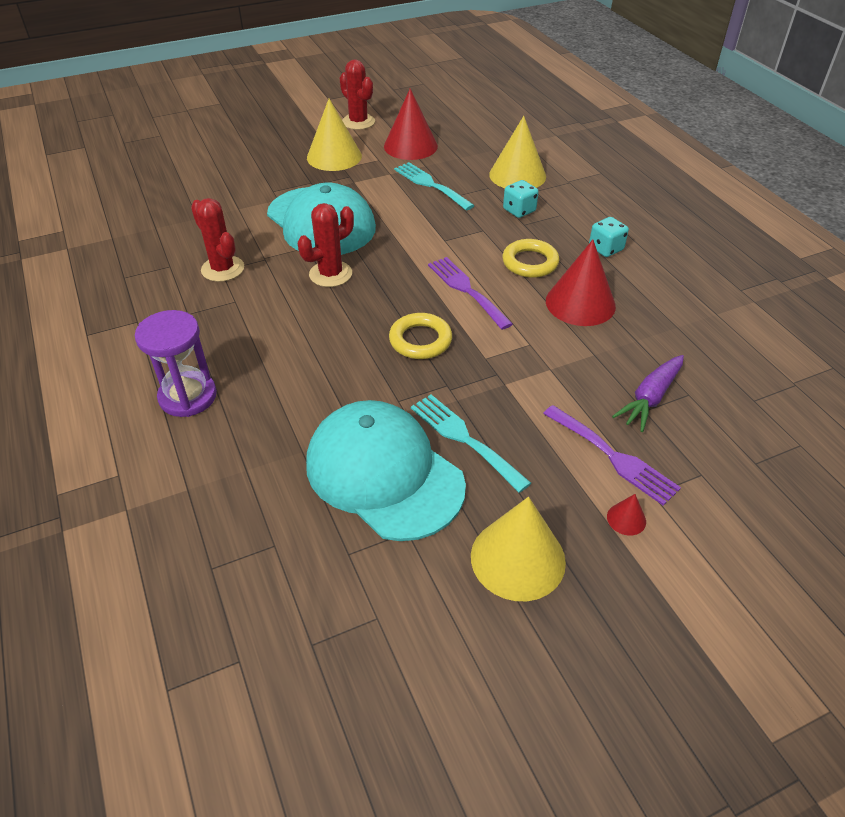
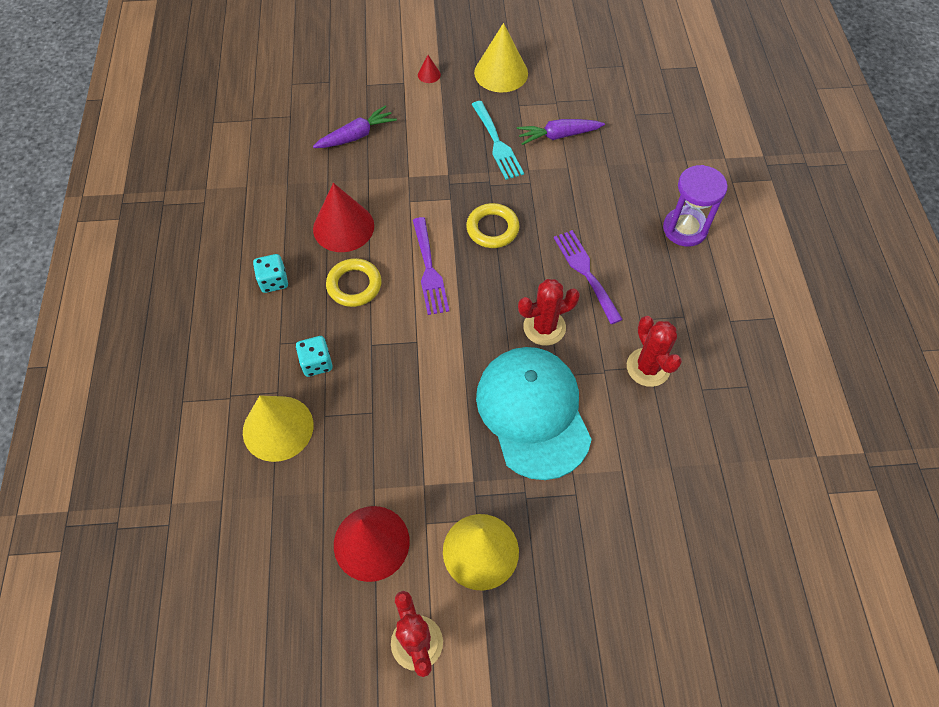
camera: 160 degrees left, 15 degrees up
turquoise cap [306,400,466,541] -> purple carrot [517,119,605,145]
turquoise fork [394,162,475,210] -> none
purple fork [543,405,681,506] -> purple fork moved to [554,230,623,324]

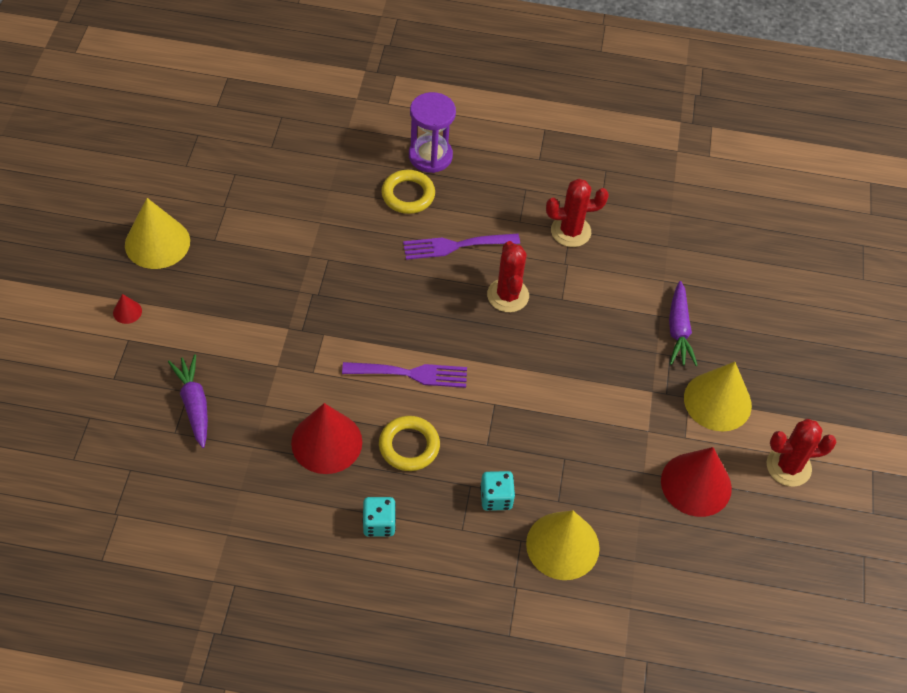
camera: 80 degrees left, 5 degrees down
yellow ring [466,203,519,248] -> yellow ring moved to [381,170,435,214]
turquoise fork [471,101,524,180] -> none
turquoise cap [476,347,592,480] -> none
purple carrot [517,119,605,145] -> purple carrot moved to [669,281,698,366]

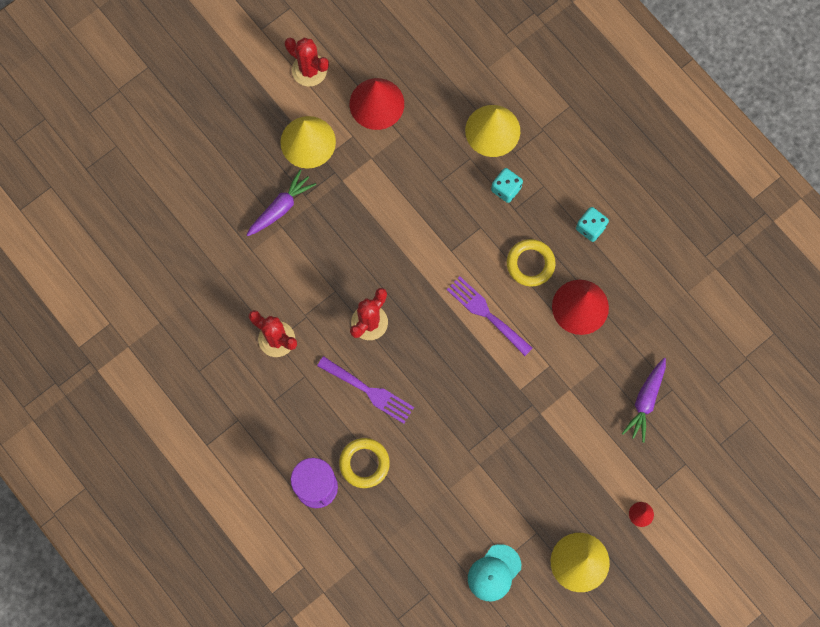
camera: 135 degrees left, 20 degrees up
none -> turquoise cap [468,544,521,601]

